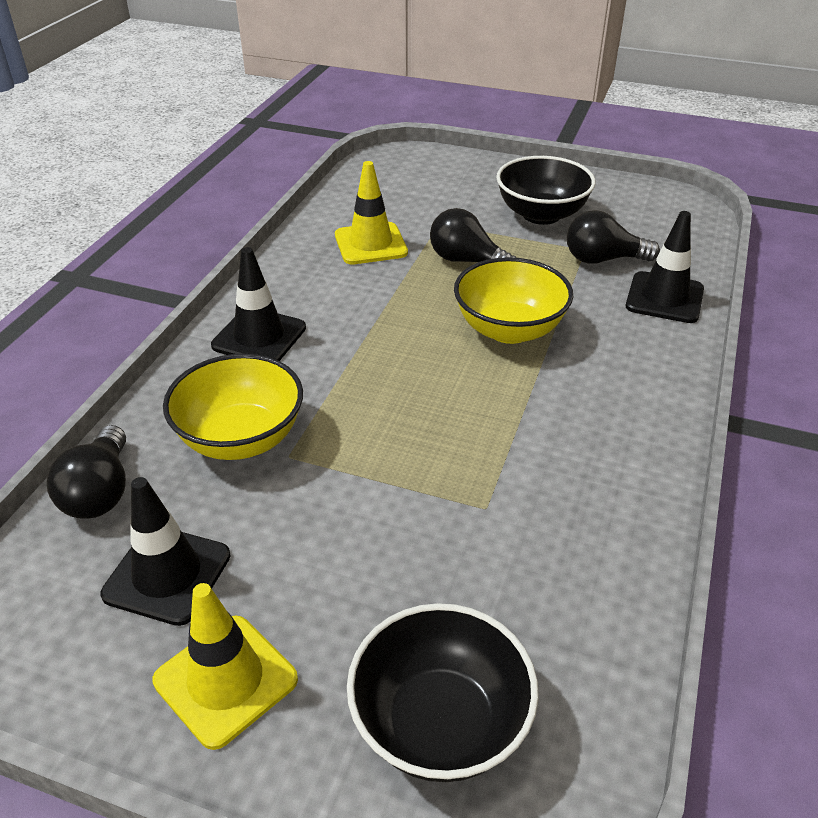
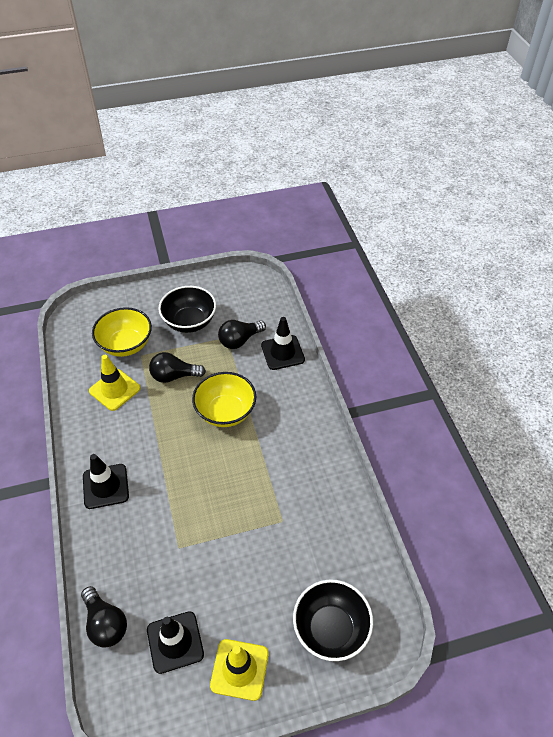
camera: 35 degrees left, 10 degrees up
yellow bowl [163,354,303,460] -> yellow bowl moved to [92,307,152,357]

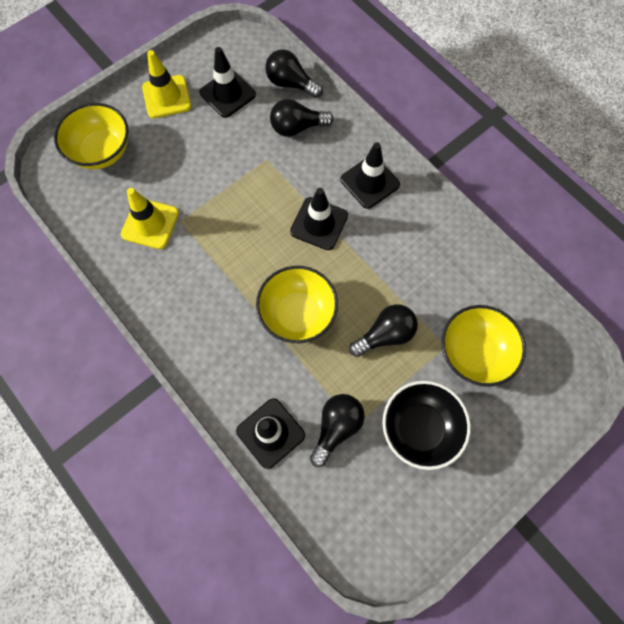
camera: 155 degrees right, 20 degrees up
yellow traffic cone [89,355,141,411] -> yellow traffic cone moved to [121,188,179,249]
black bowl [293,579,373,661] -> yellow bowl [54,103,129,169]
none -> black light bulb [270,99,334,137]
none -> black traffic cone [290,188,348,250]

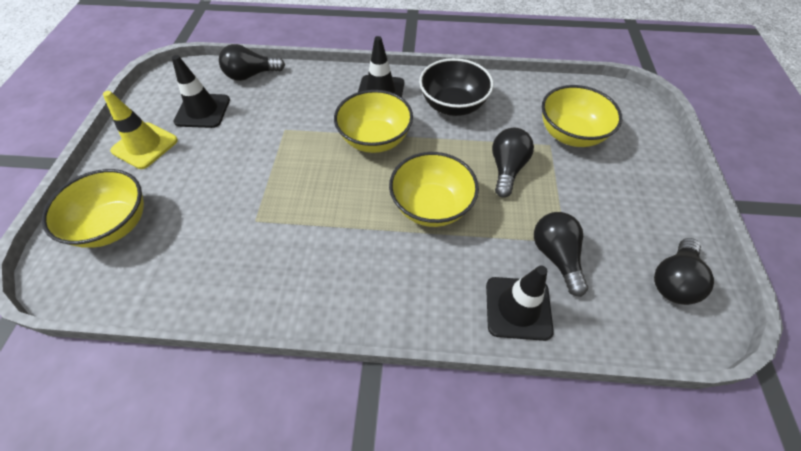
camera: 45 degrees left, 15 degrees down
yellow traffic cone [121,188,179,249] -> none
black light bulb [270,99,334,137] -> black light bulb moved to [654,238,714,305]
black traffic cone [290,188,348,250] -> yellow bowl [334,90,413,153]
black bowl [383,381,471,470] -> black bowl moved to [419,58,494,116]

